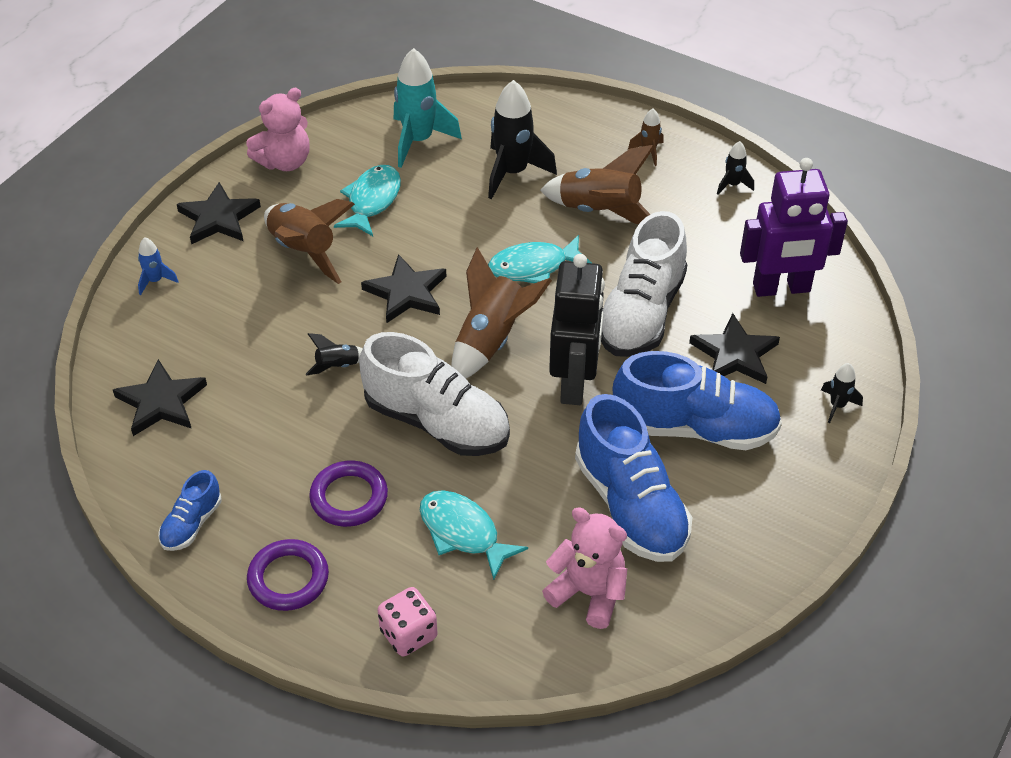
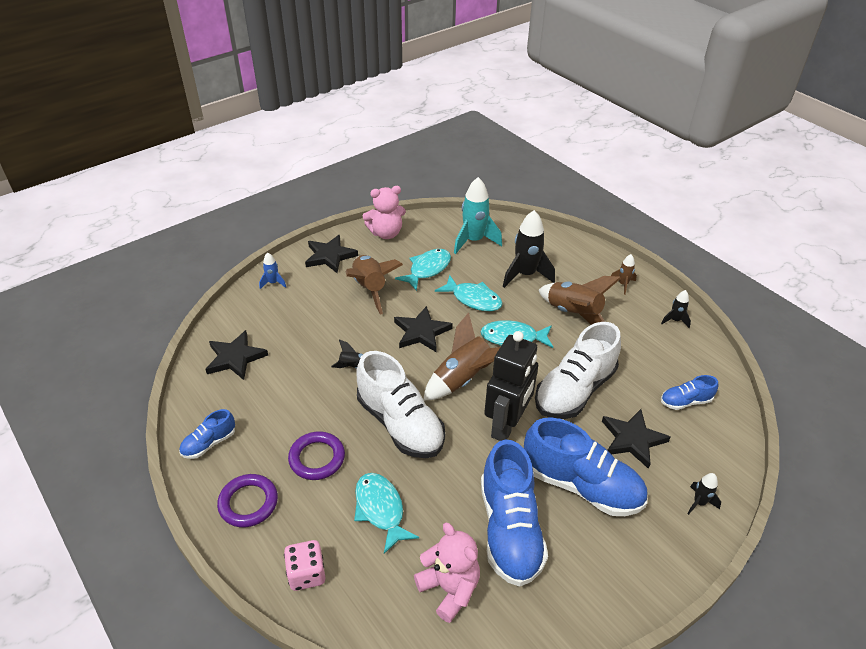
camera: 20 degrees right, 5 degrees down
purple robot [740,158,848,297] -> blue shoe [661,375,718,410]
none -> turquoise fish [435,275,503,311]

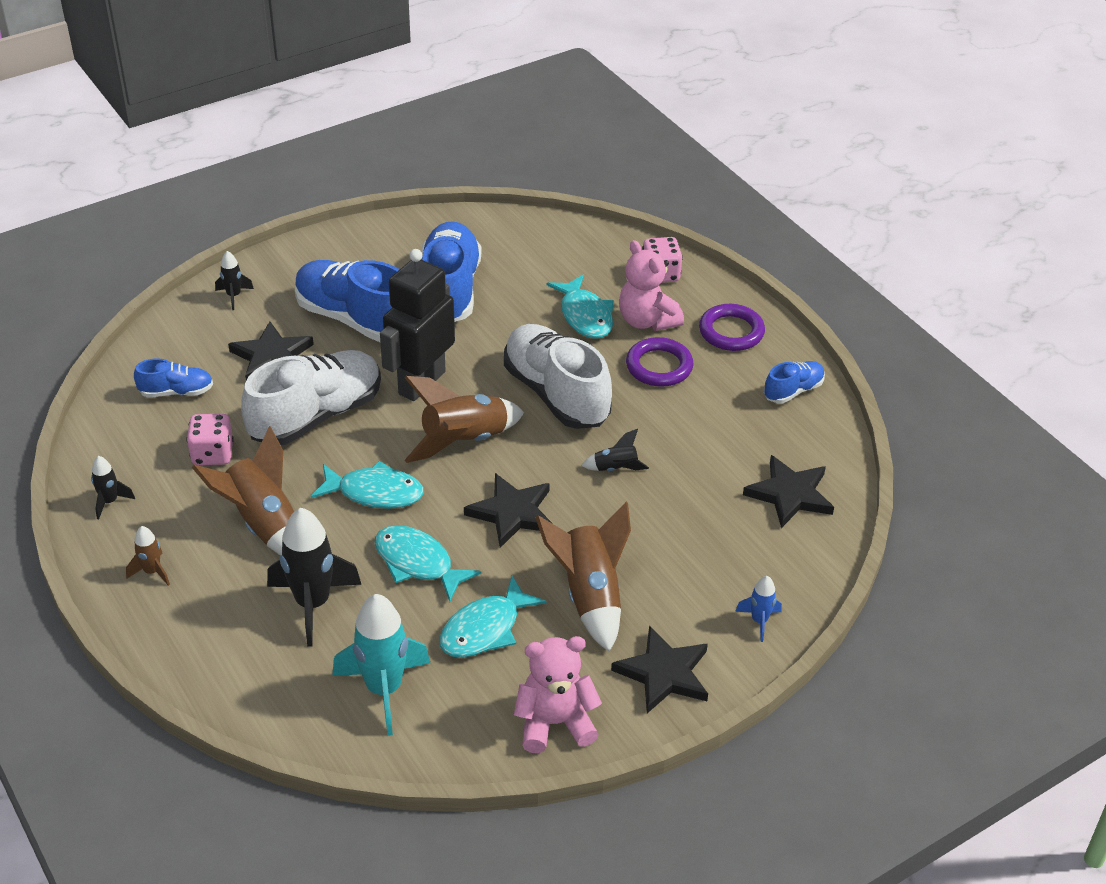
camera: 175 degrees left, 0 degrees up
pink teddy bear [414,522,480,623] -> pink teddy bear moved to [619,240,684,331]
none -> pink dice [187,414,234,465]

